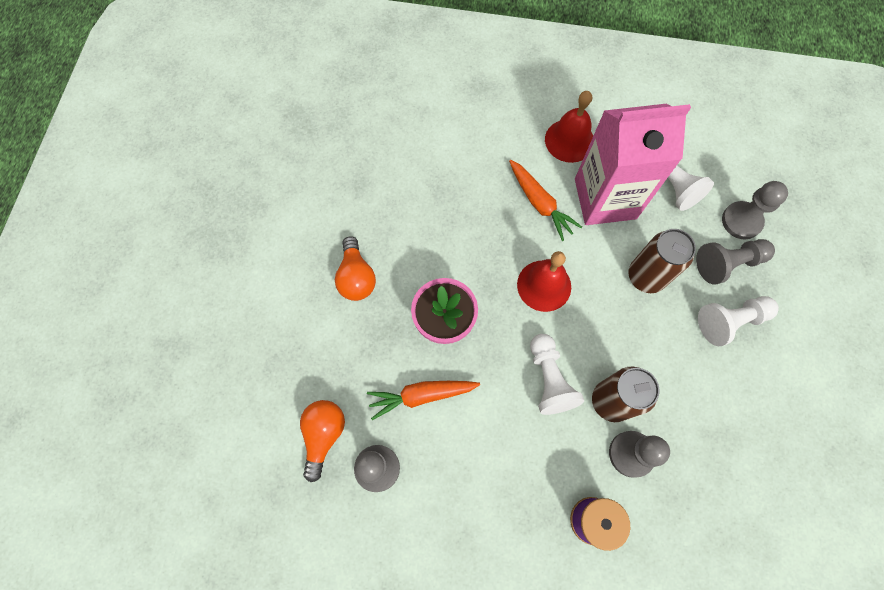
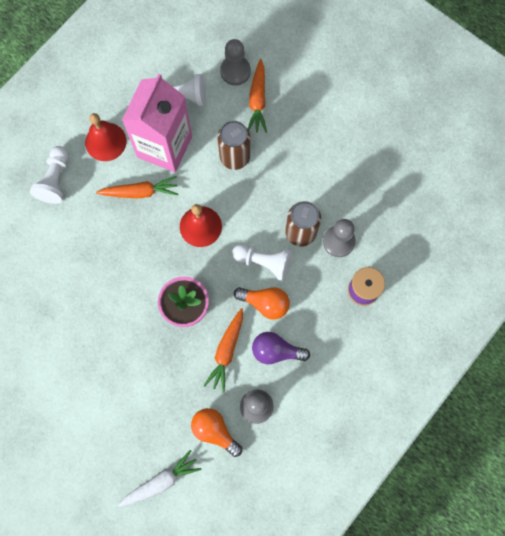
camera: 60 degrees left, 5 degrees up
orange light bulb [335,236,376,301] -> orange light bulb moved to [234,287,290,320]
grey pawn [696,239,775,285] -> orange carrot [248,59,267,133]
white pawn [698,296,779,346] -> white pawn moved to [30,146,69,204]
none -> white carrot [118,450,202,507]
none -> purple light bulb [252,332,310,364]

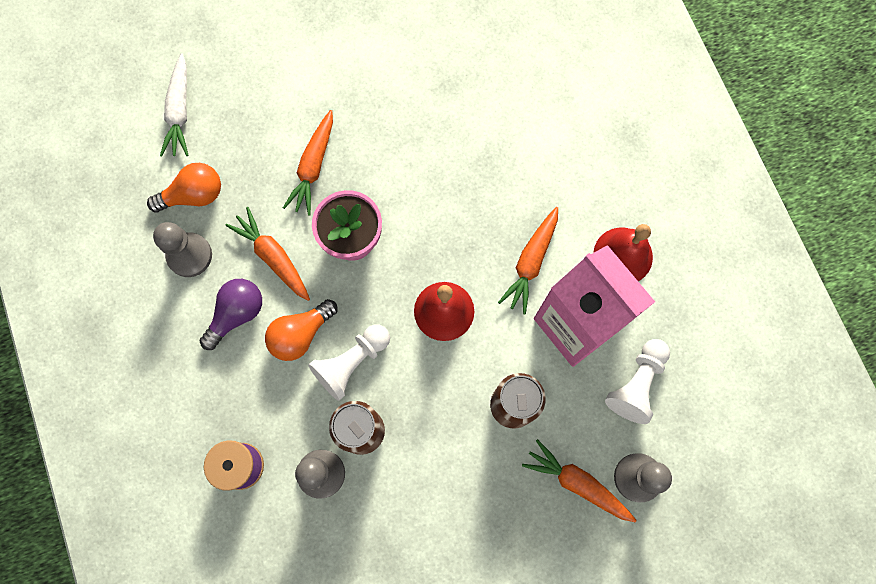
camera: 120 degrees right, 0 degrees up
white pawn [30,146,69,204] -> none
none -> orange carrot [283,110,333,215]

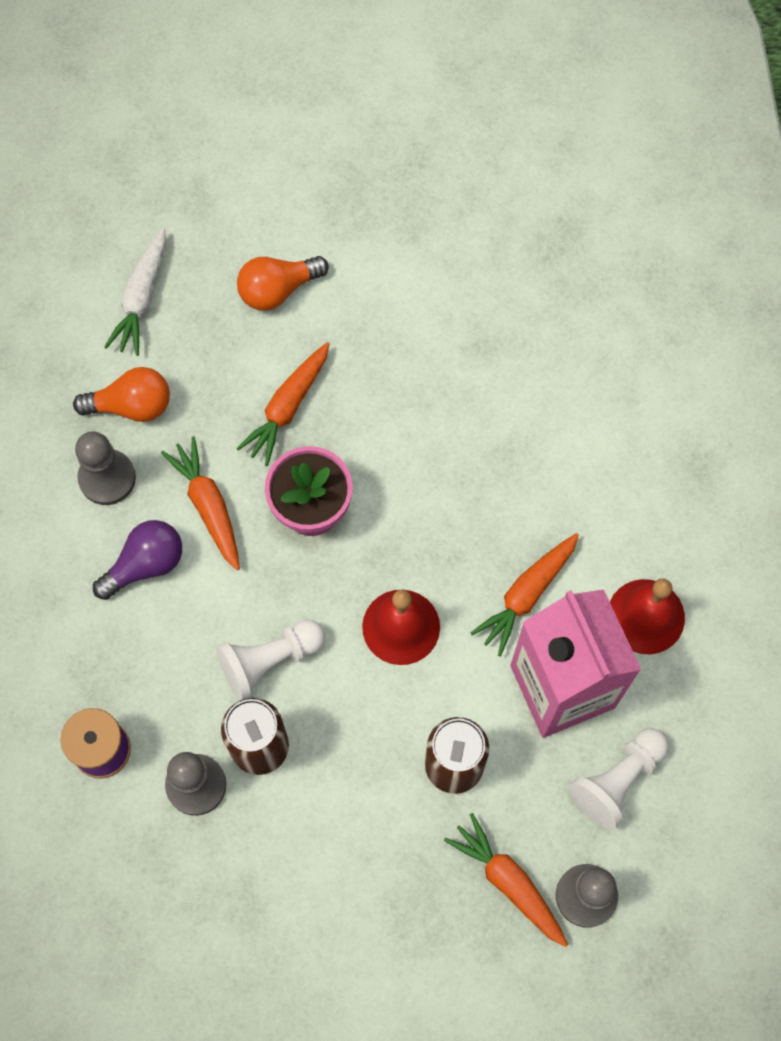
camera: 15 degrees right, 5 degrees down
orange light bulb [265,299,337,361] -> orange light bulb moved to [237,256,329,311]

